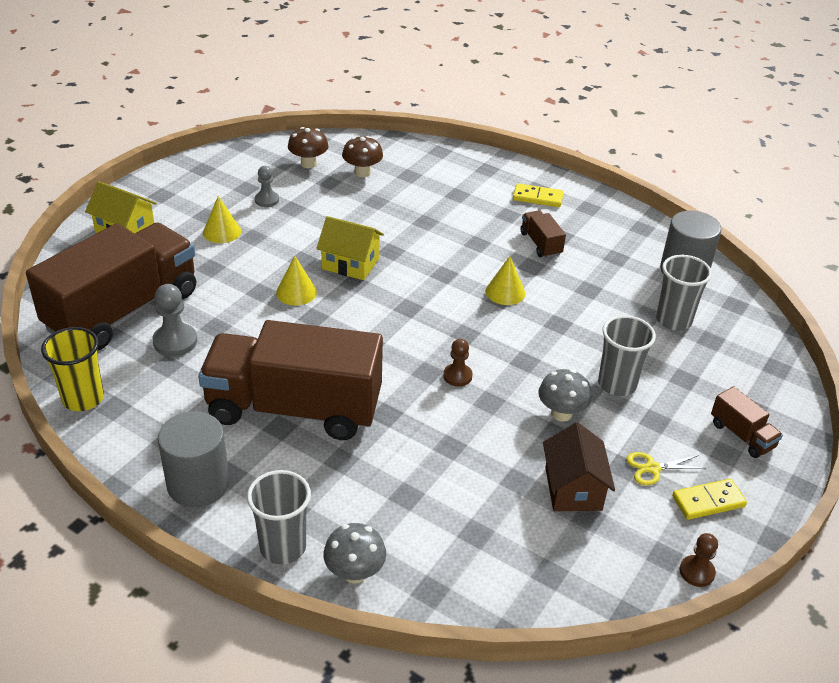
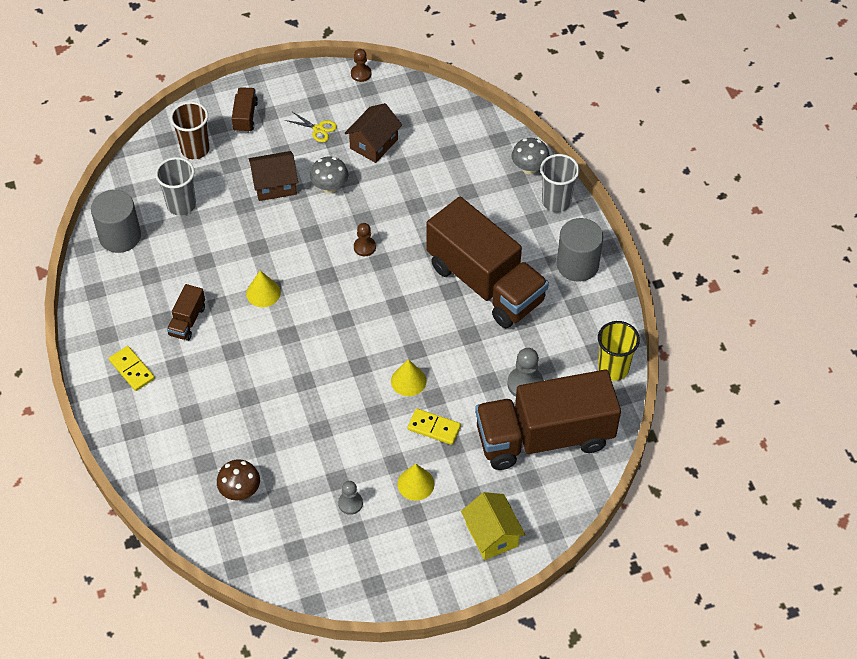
camera: 140 degrees left, 15 degrees up
brown mushroom [288,127,328,168] -> none
yellow house [316,216,384,280] -> none
grey cup [598,315,656,396] -> brown house [248,151,298,201]
yellow domino [672,479,747,520] -> yellow domino moved to [407,409,461,445]
none -> brown cup [170,102,209,159]

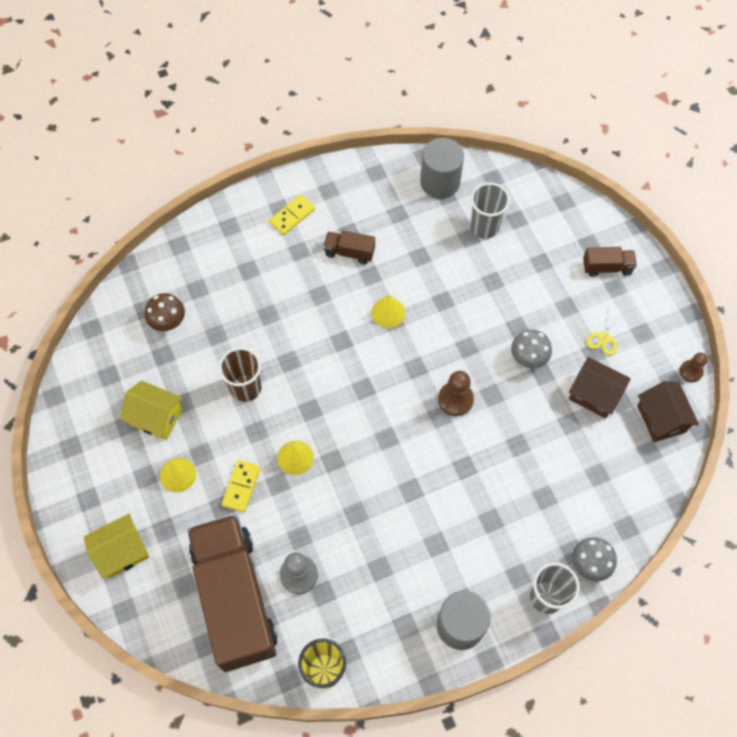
camera: 85 degrees right, 10 degrees up
brown cup [170,102,209,159] -> brown cup moved to [219,347,262,402]
brown house [248,151,298,201] -> brown house moved to [637,381,699,442]
grey pawn [338,481,363,515] -> yellow house [120,381,183,440]
brown pawn [354,223,376,256] -> brown pawn [438,371,474,416], size x1.52
brown truck [426,197,549,328] -> none

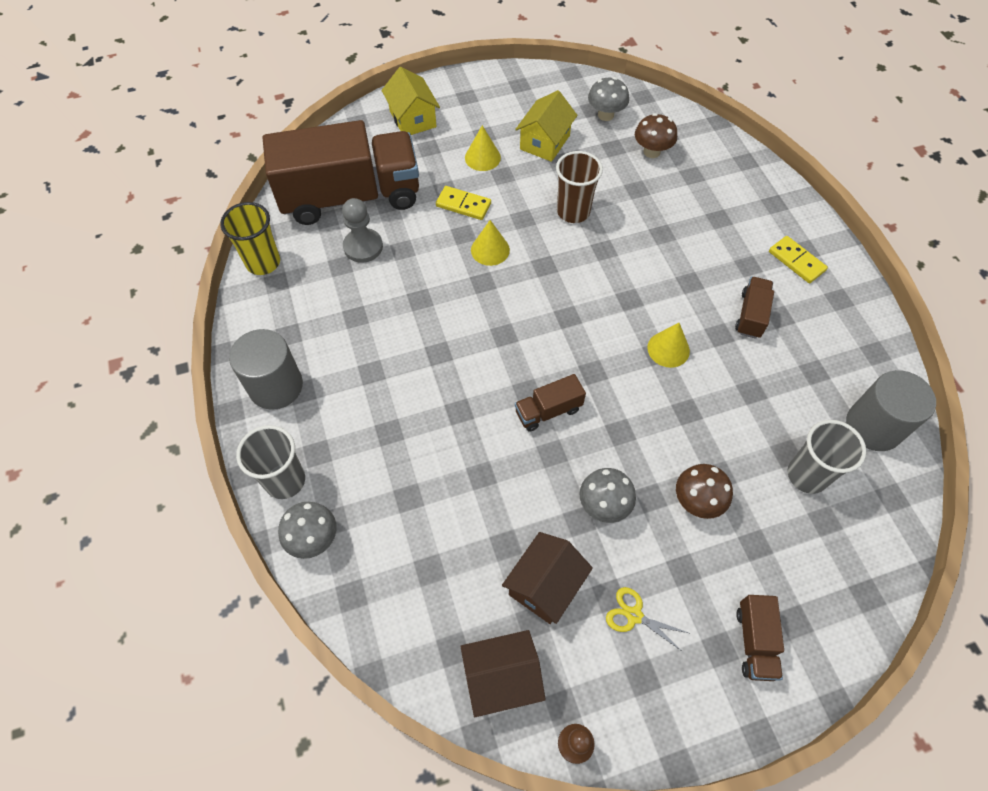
camera: 95 degrees right, 5 degrees down
brown pawn [438,371,474,416] -> brown truck [515,374,586,432]
none -> grey mushroom [588,77,629,121]
none -> brown mushroom [676,464,733,519]

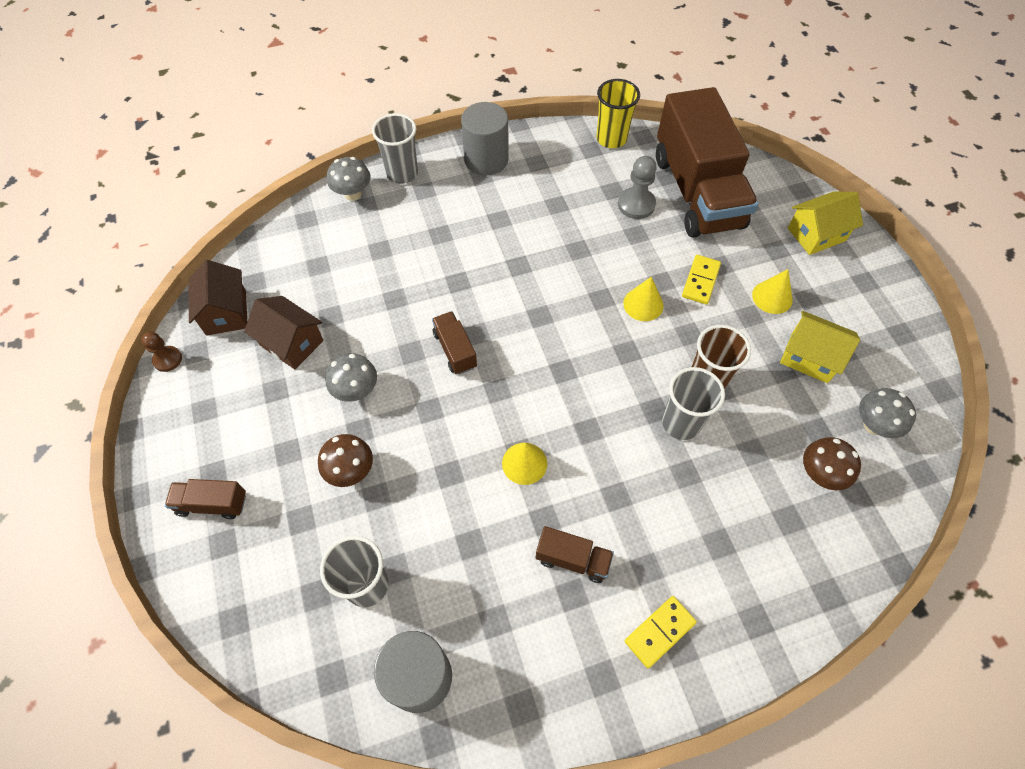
camera: 90 degrees right, 0 degrees up
yellow scissors [606,587,689,652] -> none
none -> grey cup [662,367,725,440]

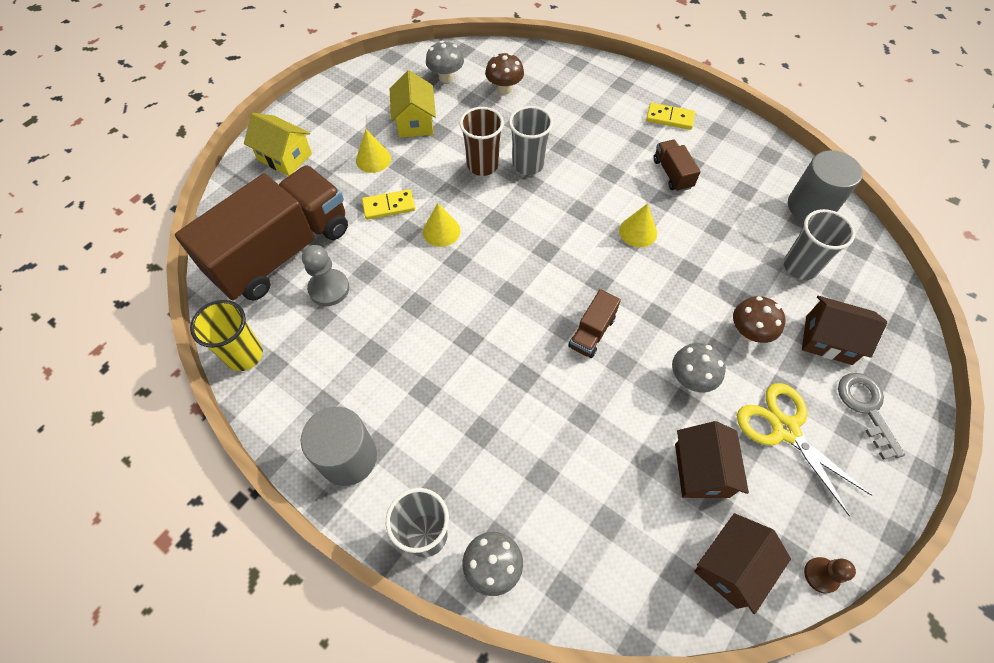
camera: 125 degrees left, 0 degrees up
brown truck [165,479,246,519] -> grey key [838,373,905,460]
none -> yellow scissors [737,383,873,516]
none -> brown house [802,296,887,365]

